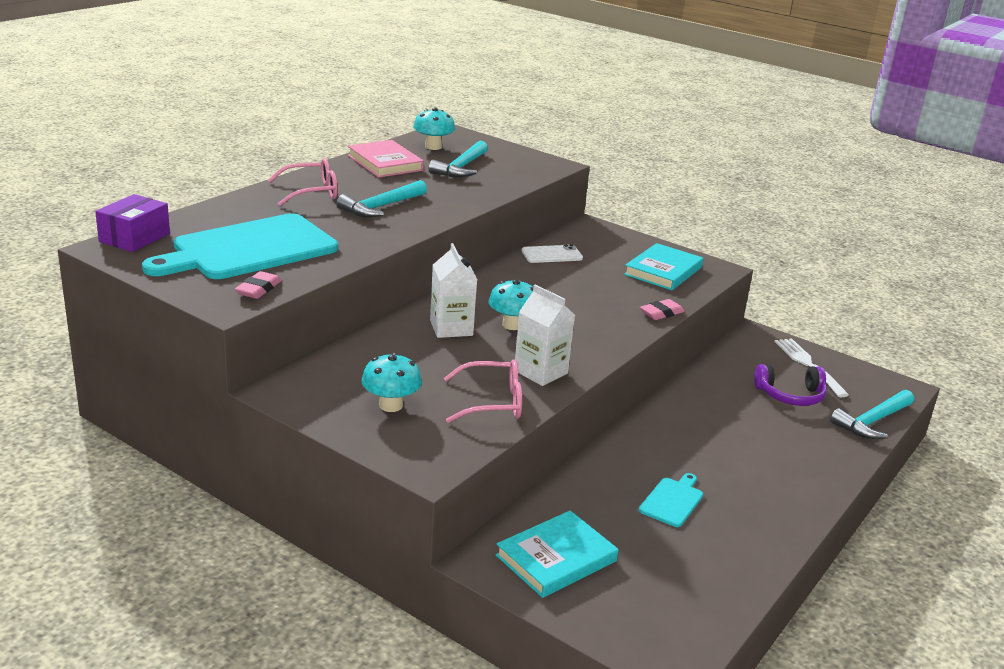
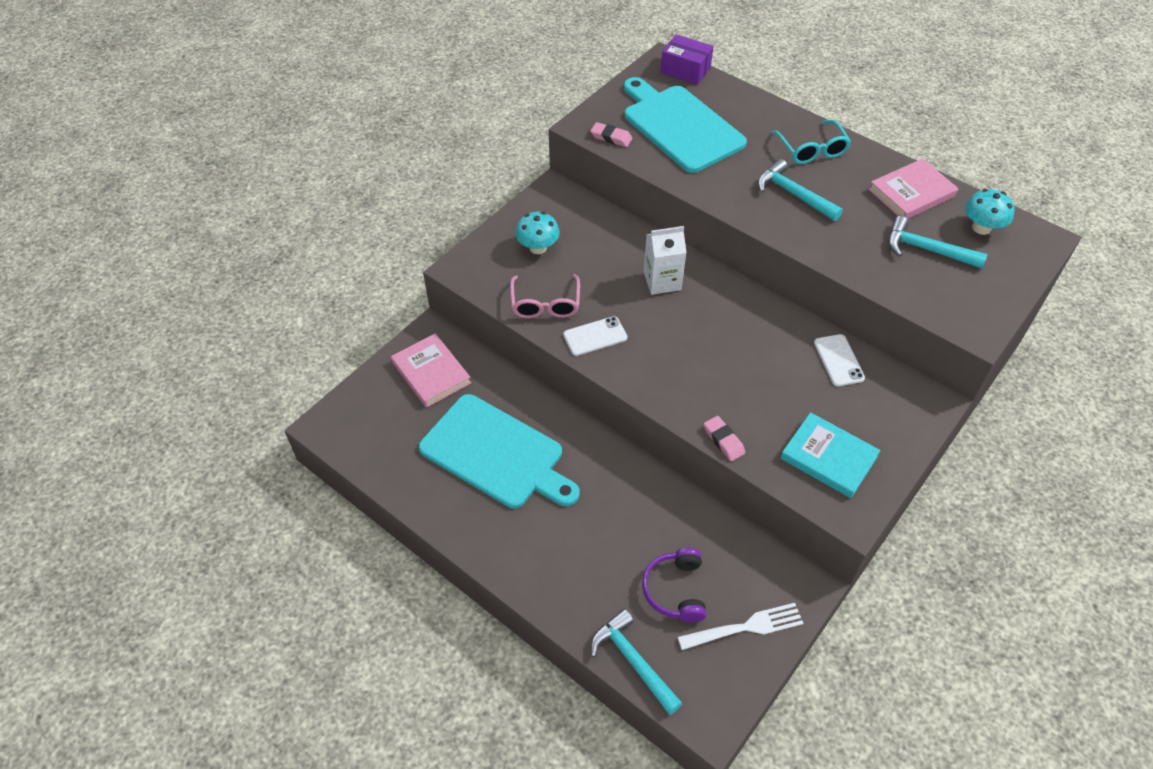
camera: 95 degrees right, 25 degrees up
pink glasses [268,158,338,206] -> turquoise glasses [771,120,851,164]
turquoise mushroom [488,280,533,330] -> none
turquoise book [496,511,619,598] -> pink book [391,333,471,408]
white carton [515,285,575,386] -> white phone [563,316,627,356]
turquoise cutting board [639,473,703,527] -> turquoise cutting board [419,394,580,508], size x2.34

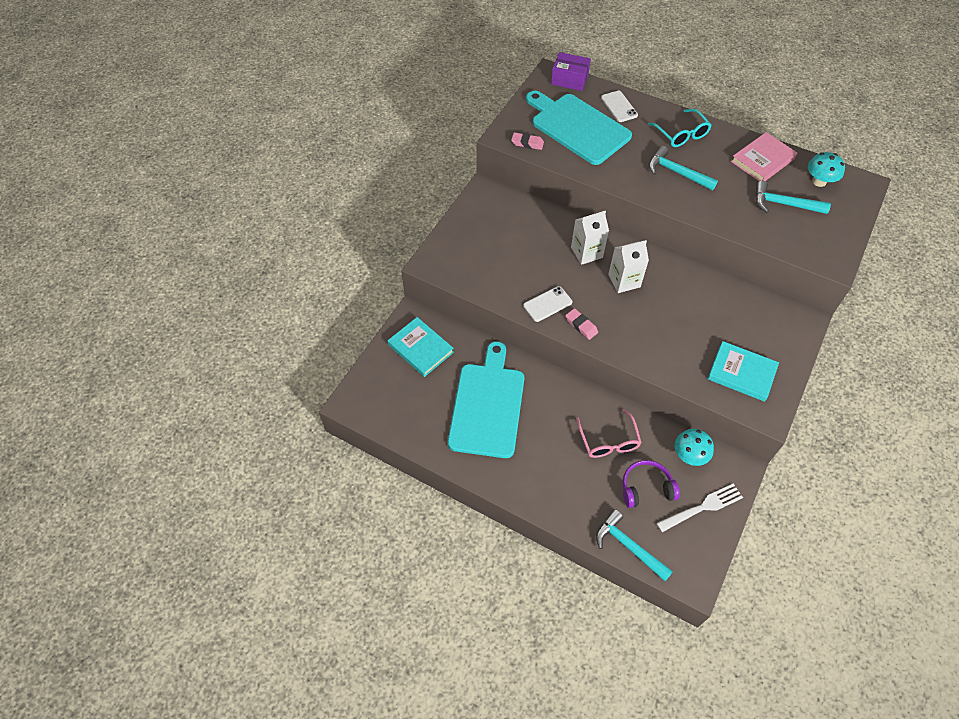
camera: 10 degrees left, 5 degrees up
pink book [391,333,471,408] -> turquoise book [388,317,454,377]
turquoise cutting board [419,394,580,508] -> turquoise cutting board turned 105 degrees counterclockwise [448,341,524,458]
pink glasses [510,274,580,318] -> pink glasses moved to [576,409,642,458]
turquoise mushroom [515,212,560,254] -> turquoise mushroom moved to [675,429,714,466]
purple headphones [642,548,706,623] -> purple headphones turned 90 degrees clockwise [623,460,680,508]
pink eraser [704,416,745,461] -> pink eraser moved to [566,308,598,340]
white phone [814,334,865,386] -> white phone moved to [601,91,638,122]
none -> white carton [608,240,649,293]

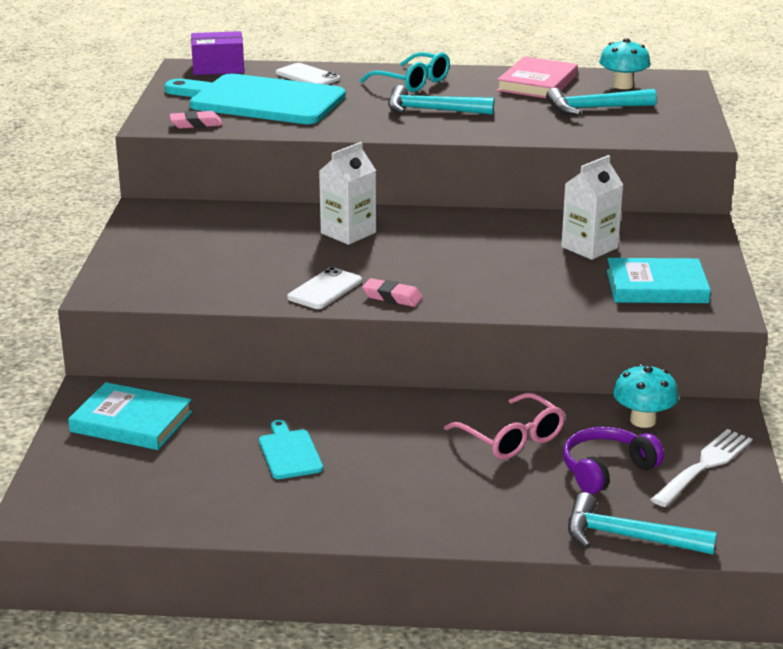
camera: 25 degrees left, 30 degrees down
turquoise cutting board [448,341,524,458] -> turquoise cutting board [259,420,323,479], size x0.43
white carton [608,240,649,293] -> white carton moved to [561,155,623,260]

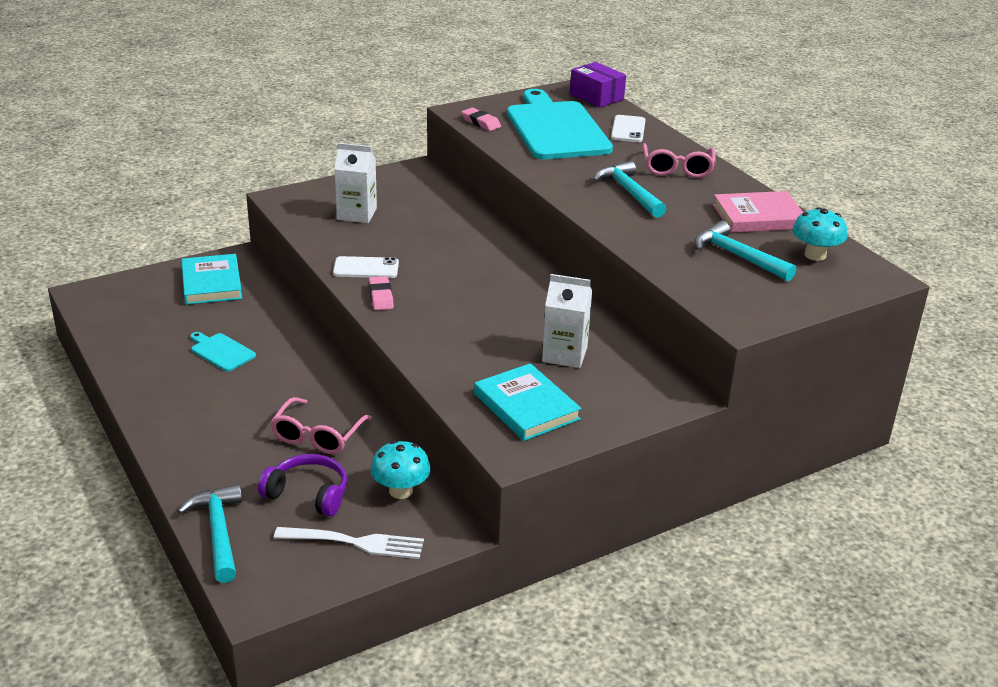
camera: 55 degrees right, 5 degrees up
turquoise cutting board [259,420,323,479] -> turquoise cutting board turned 90 degrees counterclockwise [190,332,256,372]
white carton [319,142,376,245] -> white carton moved to [334,143,377,223]
turquoise glasses [360,52,450,92] -> pink glasses [643,143,715,178]

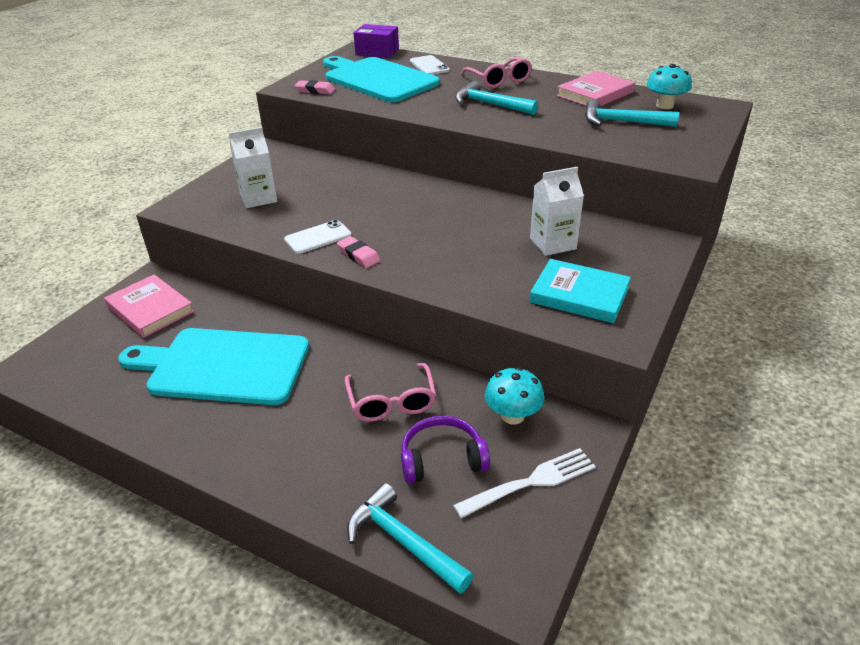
camera: 30 degrees left, 5 degrees up
turquoise book [181,254,242,305] -> pink book [104,274,194,338]
turquoise cutting board [190,332,256,372] -> turquoise cutting board [118,328,309,405], size x2.34

